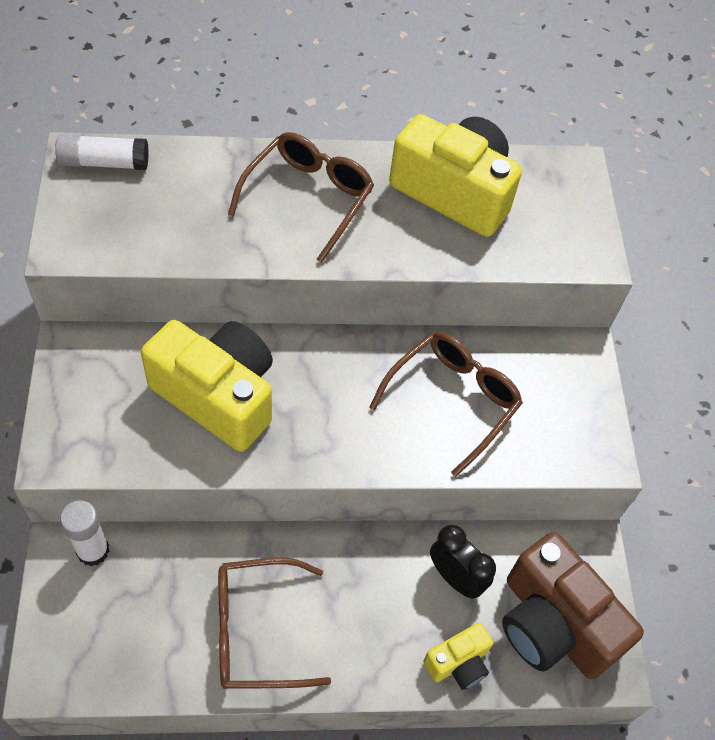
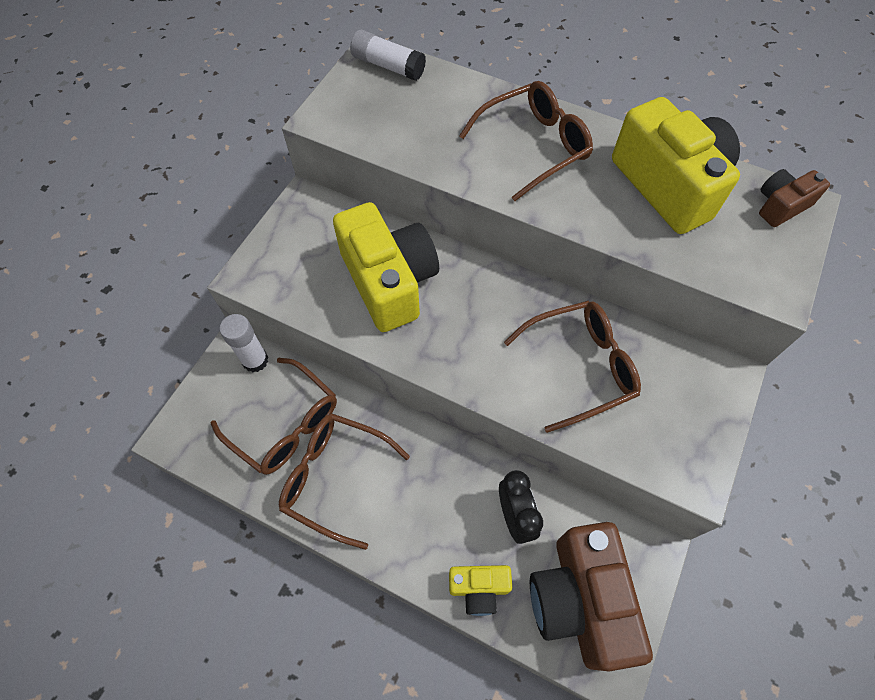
camera: 35 degrees right, 5 degrees up
none -> brown glasses [210,358,337,475]
none -> brown camera [759,169,830,227]

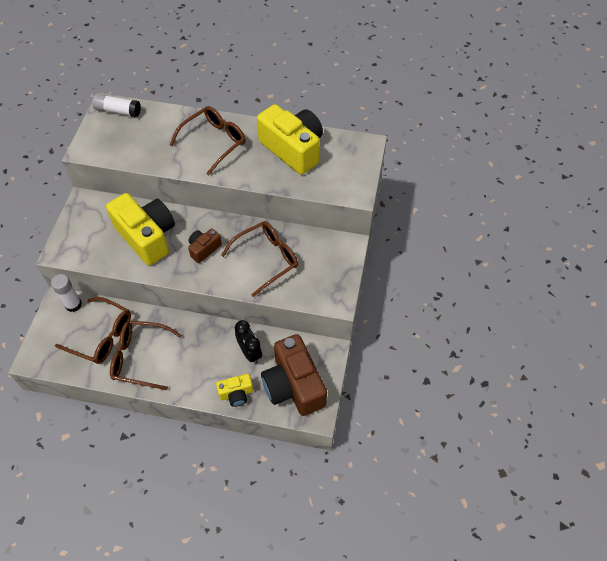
camera: 15 degrees left, 5 degrees down
brown camera [759,169,830,227] -> brown camera moved to [188,229,222,263]

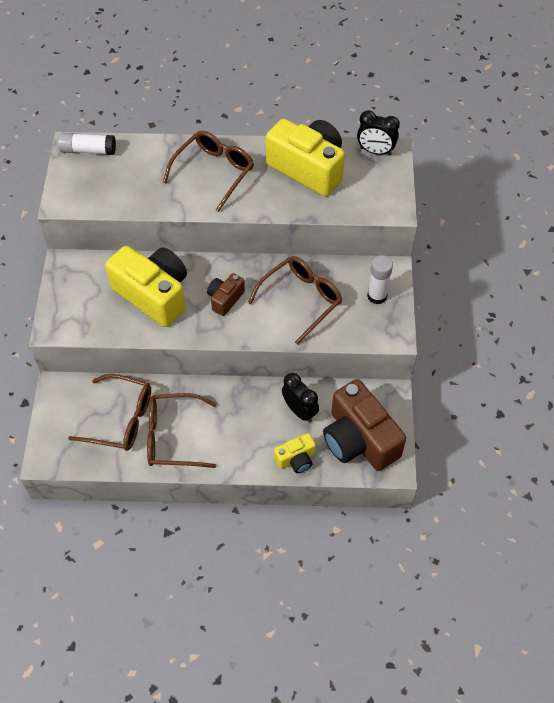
camera: 10 degrees left, 0 degrees up
white glue stick [51,274,82,312] -> white glue stick moved to [367,255,393,304]
none -> black clock [357,110,400,156]

